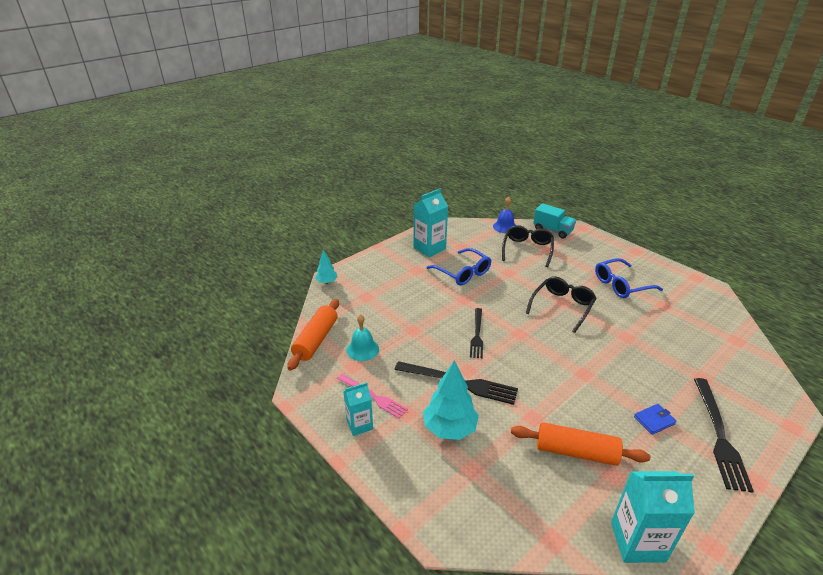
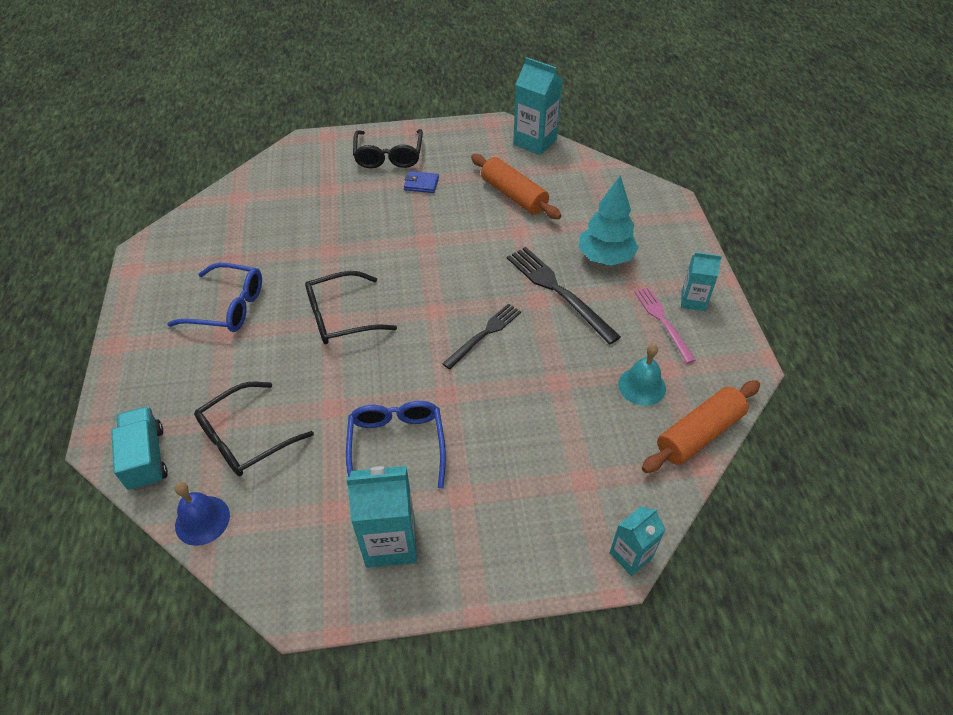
camera: 145 degrees left, 15 degrees up
turquoise tree [315,250,338,284] -> turquoise carton [610,506,666,576]
black fork [694,378,754,493] -> black glasses [353,129,423,168]

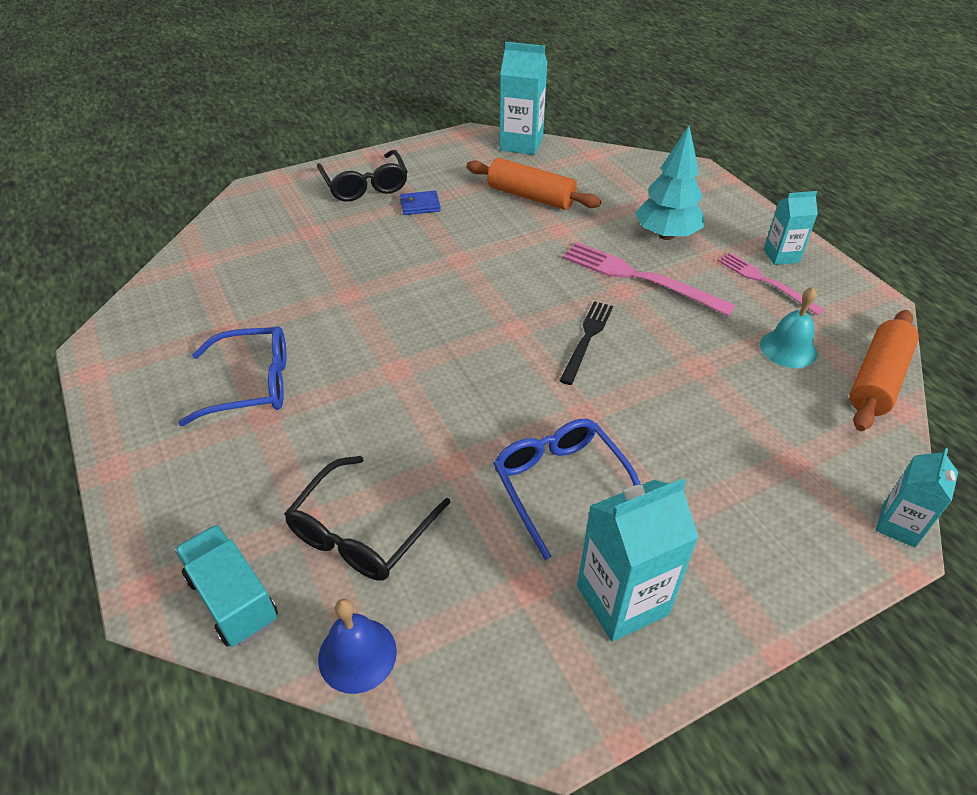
camera: 20 degrees left, 5 degrees down
black glasses [305,271,397,344] -> none
black fork [507,247,621,345] -> pink fork [562,242,735,316]

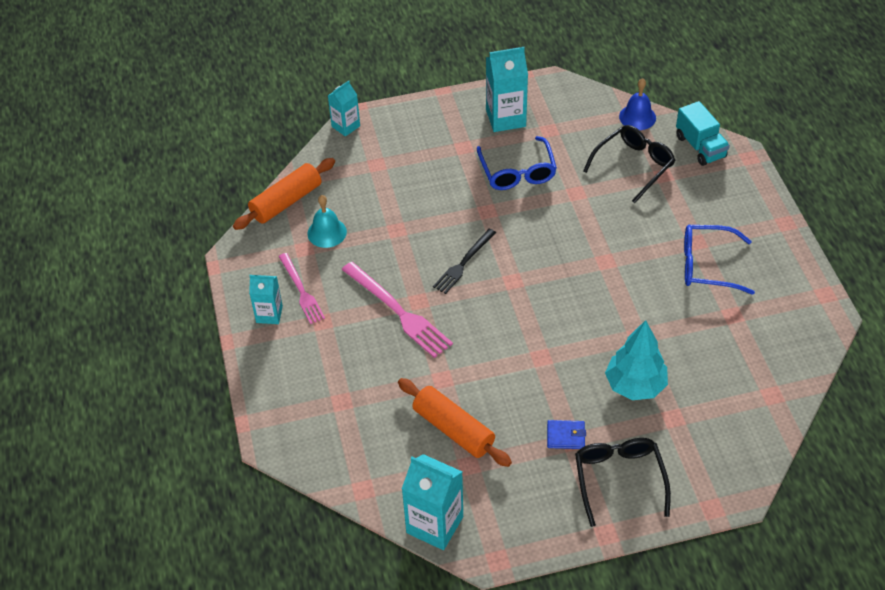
camera: 165 degrees left, 5 degrees up
turquoise tree [635,125,704,240] -> turquoise tree moved to [605,320,668,400]

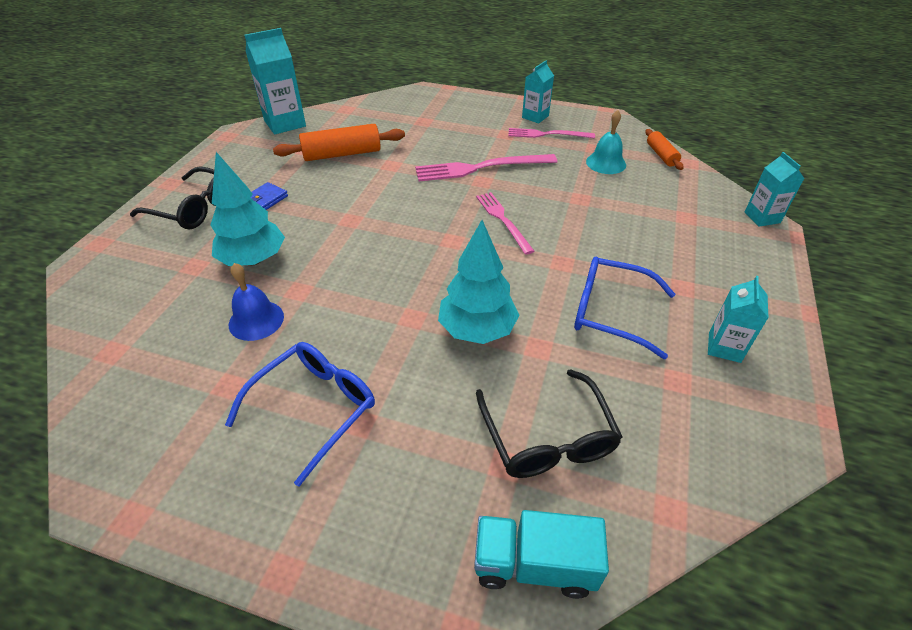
camera: 120 degrees right, 5 degrees down
orange rolling pin [233,158,335,230] -> orange rolling pin [645,129,684,170], size x0.58
black fork [433,229,496,294] -> pink fork [476,192,534,255]
turquoise carton [486,47,528,132] -> turquoise carton [708,276,768,363], size x0.61
blue bell [619,78,656,130] -> blue bell moved to [229,263,284,341]
none -> turquoise tree [438,220,519,344]

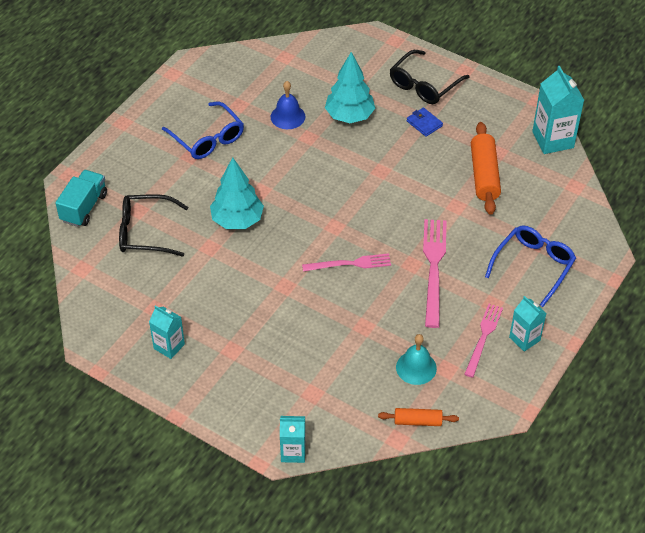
camera: 105 degrees right, 5 degrees up
blue glasses [574,257,675,359] -> blue glasses moved to [485,225,576,307]

